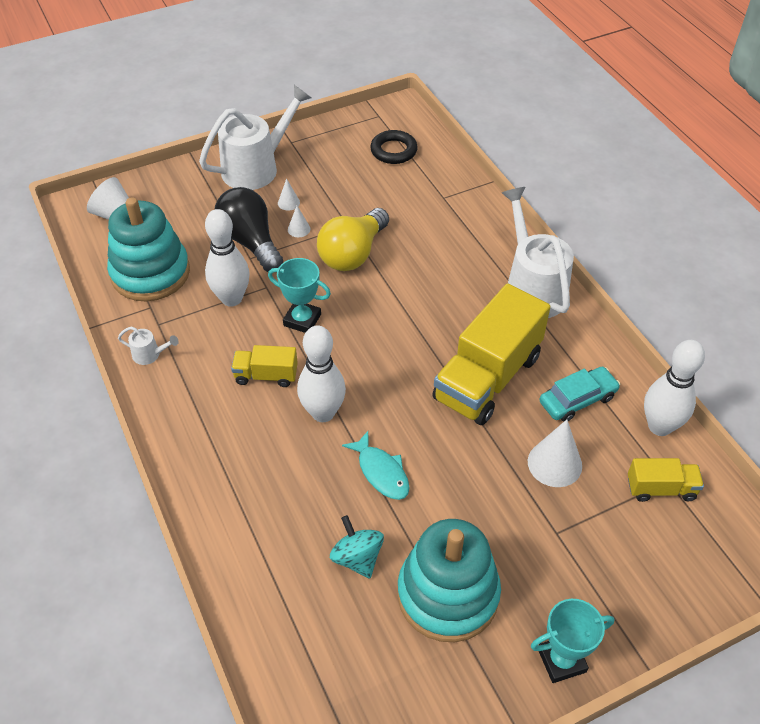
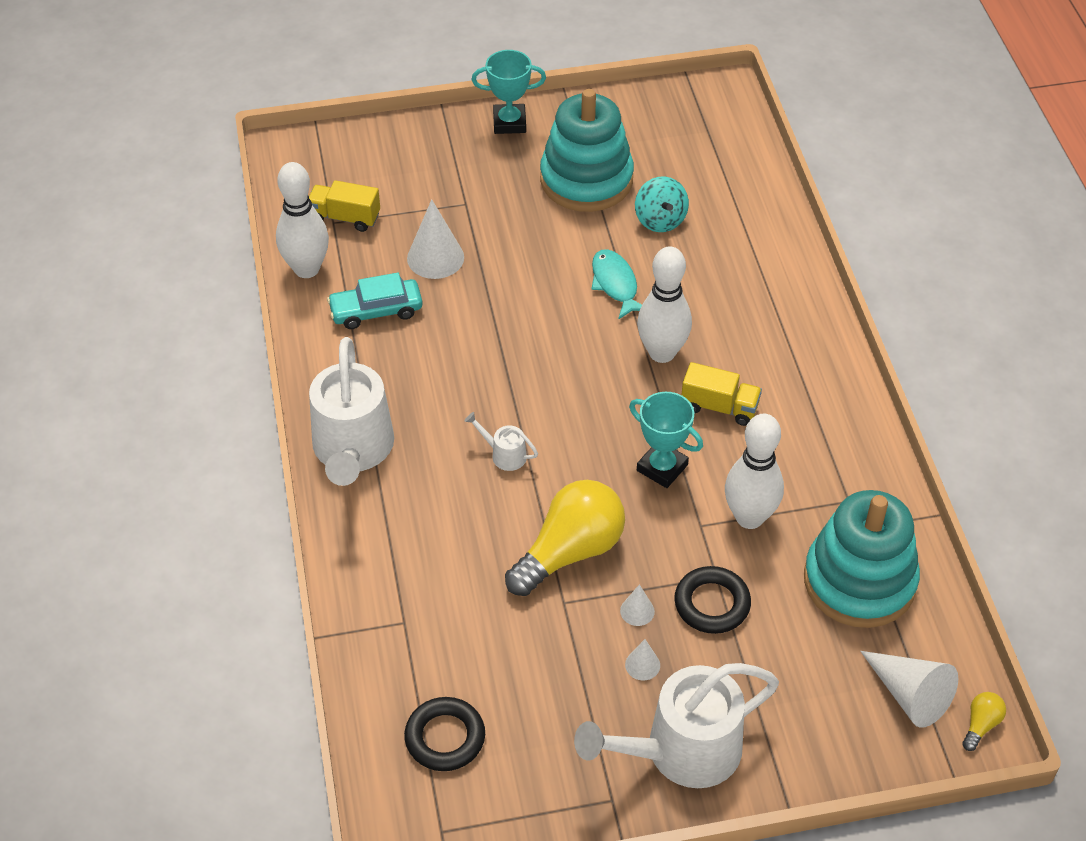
camera: 165 degrees left, 0 degrees up
white watering can [118,326,179,365] -> white watering can moved to [465,412,538,471]
black light bulb [214,187,283,272] -> black ring [674,566,751,634]
yellow truck [432,283,550,425] -> none
none -> yellow light bulb [962,692,1006,751]

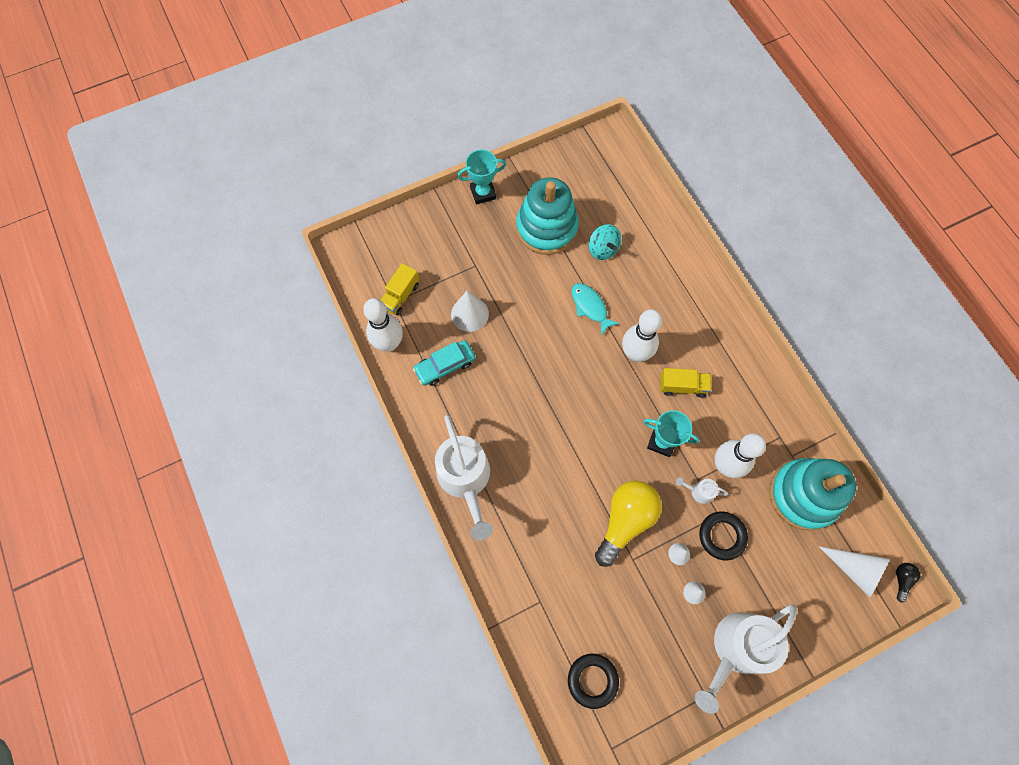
camera: 15 degrees left, 20 degrees up
yellow truck [309,180,380,232] -> yellow truck turned 60 degrees counterclockwise [381,263,419,316]
white watering can [465,412,538,471] -> white watering can moved to [676,477,728,504]
yellow light bulb [962,692,1006,751] -> black light bulb [896,563,921,603]

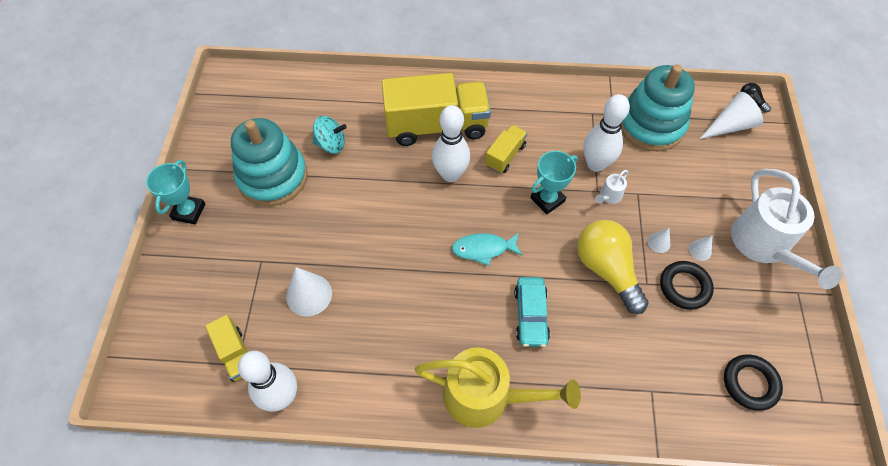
camera: 60 degrees left, 10 degrees down
turquoise car [413,340,476,386] -> turquoise car moved to [514,277,550,347]
white watering can [435,415,493,540] -> yellow watering can [414,347,581,428]
turquoise fish [571,283,620,336] -> turquoise fish moved to [451,233,523,266]
black ring [699,512,748,560] -> black ring moved to [660,261,714,310]
none -> yellow truck [382,73,491,146]

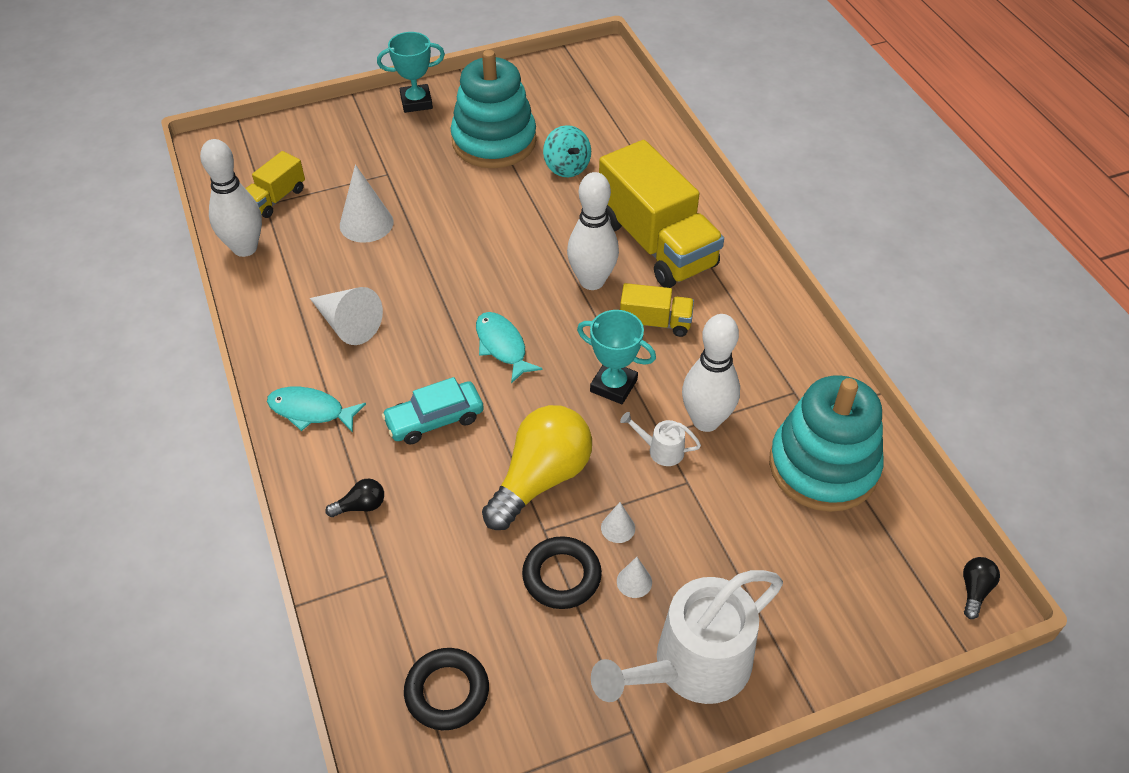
camera: 65 degrees right, 10 degrees down
yellow watering can [414,347,581,428] -> turquoise fish [267,387,366,433]
white cone [700,92,763,139] -> white cone moved to [310,287,383,345]
none -> black light bulb [325,479,384,517]

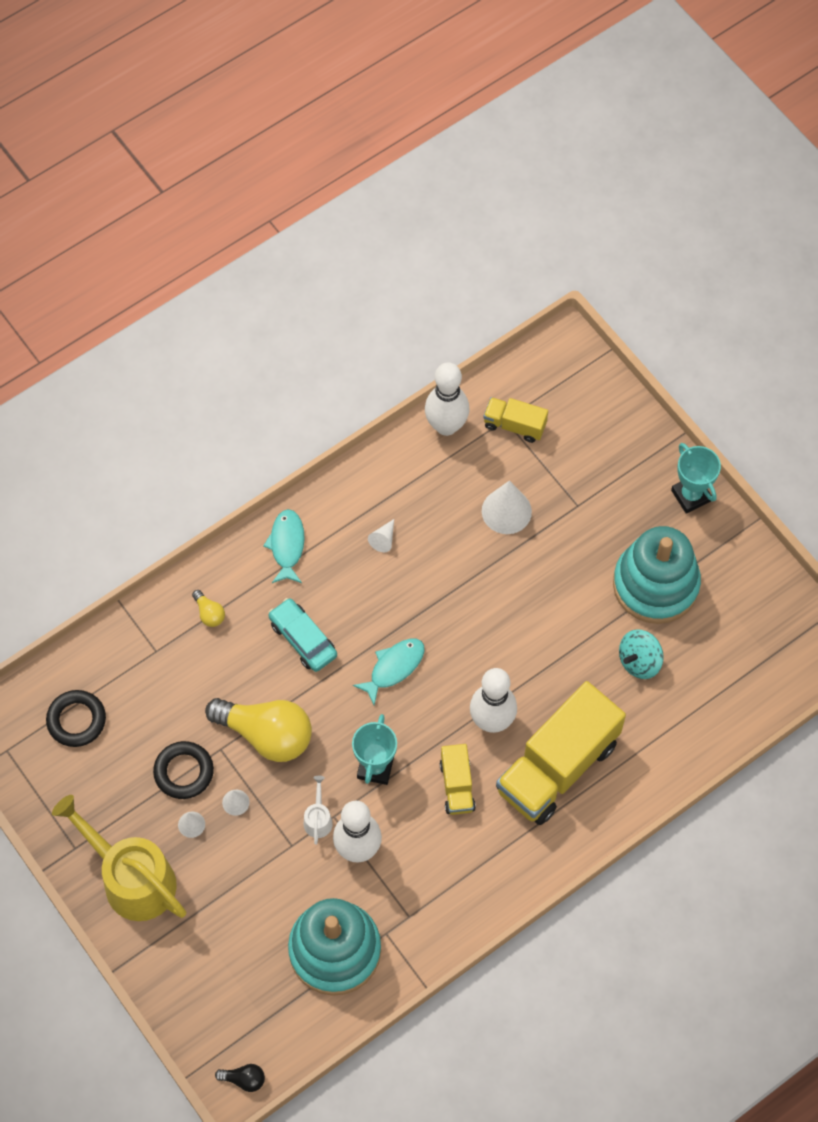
camera: 75 degrees right, 15 degrees up
white cone [310,287,383,345] -> white cone [368,519,394,552], size x0.51
black light bulb [325,479,384,517] -> yellow light bulb [192,590,225,627]
white watering can [591,570,783,704] -> yellow watering can [52,795,186,921]

